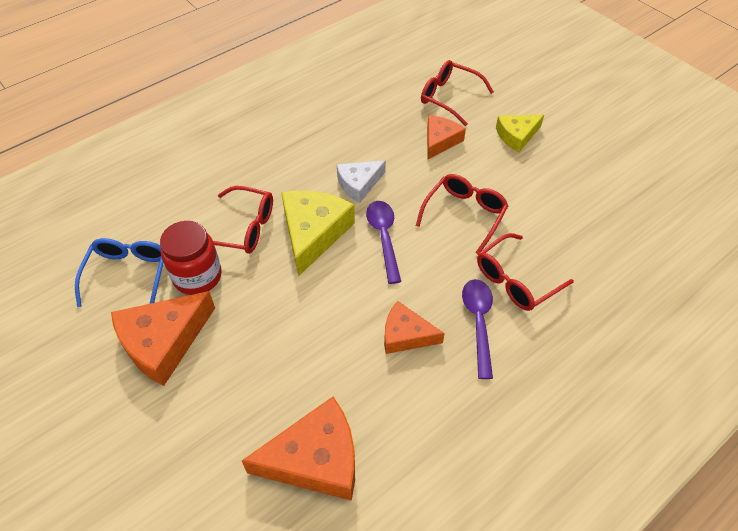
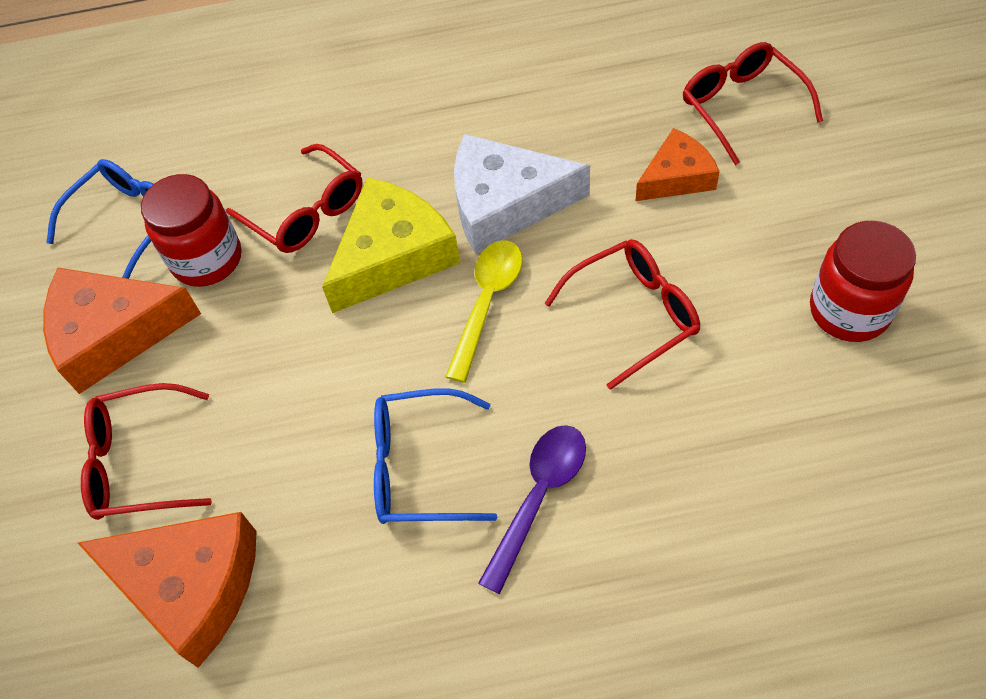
camera: 35 degrees right, 5 degrees up
white cheese [337,161,386,203] -> white cheese [454,134,590,254], size x1.63
purple spoon [366,201,401,284] -> yellow spoon [445,240,523,383]
orange cheese [384,301,445,354] -> blue glasses [374,388,498,524]
red glasses [477,233,574,311] -> red glasses moved to [81,383,212,520]
yellow cheese [496,115,544,152] -> none
none -> red jar [810,221,916,342]

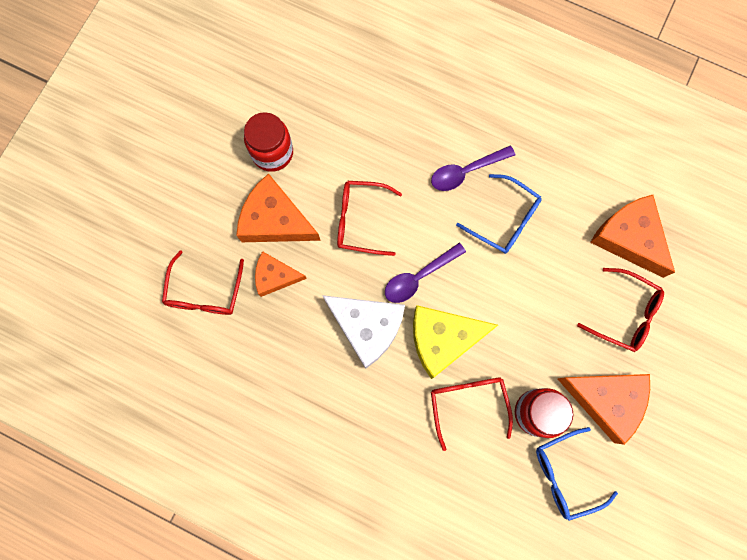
camera: 150 degrees left, 20 degrees up
yellow spoon [445,240,523,383] -> purple spoon [385,243,466,303]
none -> orange cheese [236,173,321,242]

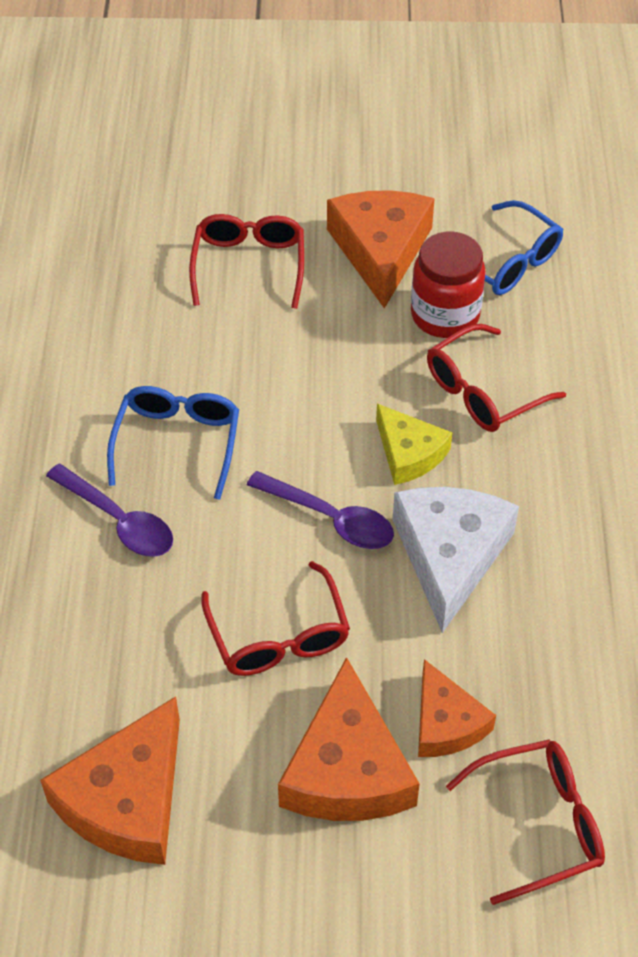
camera: 115 degrees left, 25 degrees down
red jar [244,112,293,172] -> none
yellow cheese [413,305,498,379] -> yellow cheese [376,404,452,485], size x0.61
orange cheese [590,195,675,278] -> orange cheese moved to [40,696,180,865]

